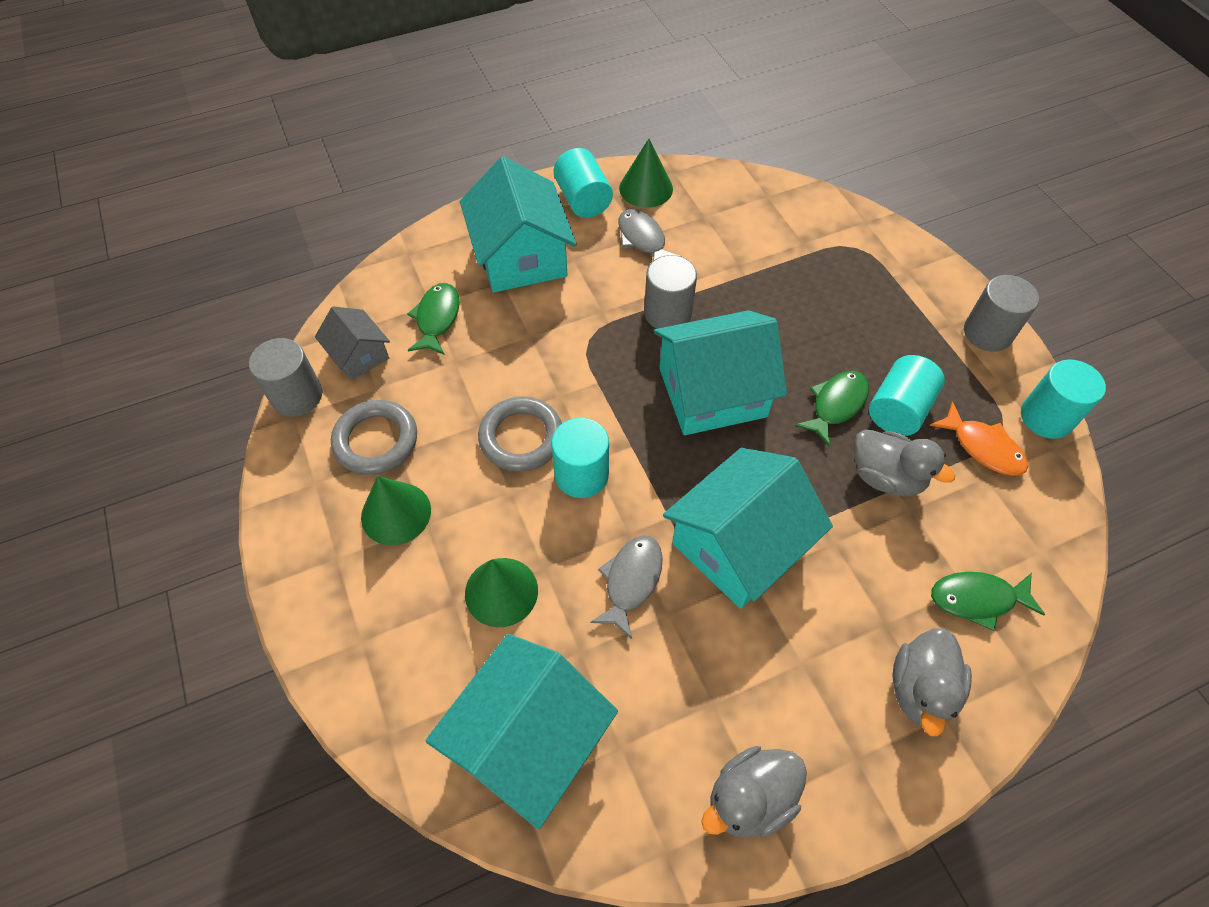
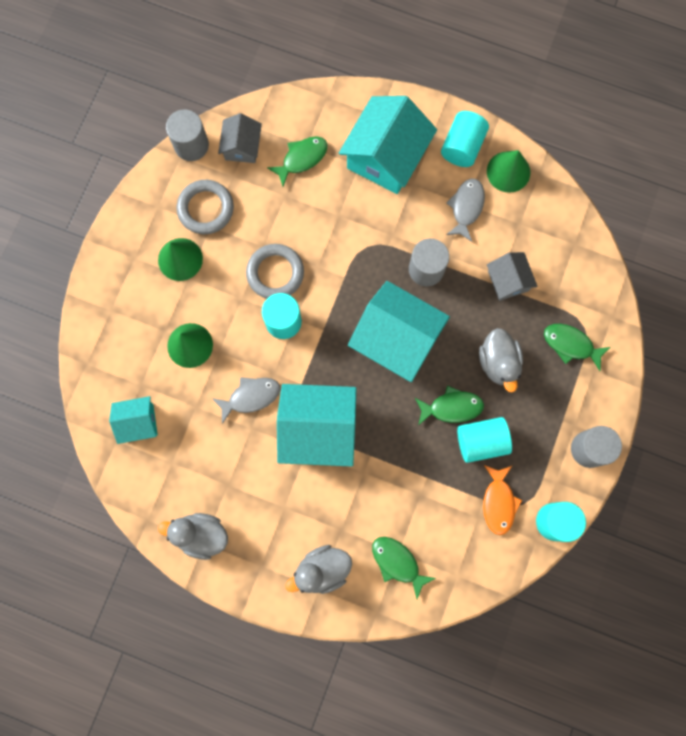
camera: 45 degrees right, 20 degrees up
turquoise house [425,634,618,829] -> turquoise house [109,396,158,444], size x0.53
grey duck [854,430,955,497] -> grey duck moved to [479,328,523,393]
none -> grey house [487,252,538,301]
none -> green fish [544,324,611,371]

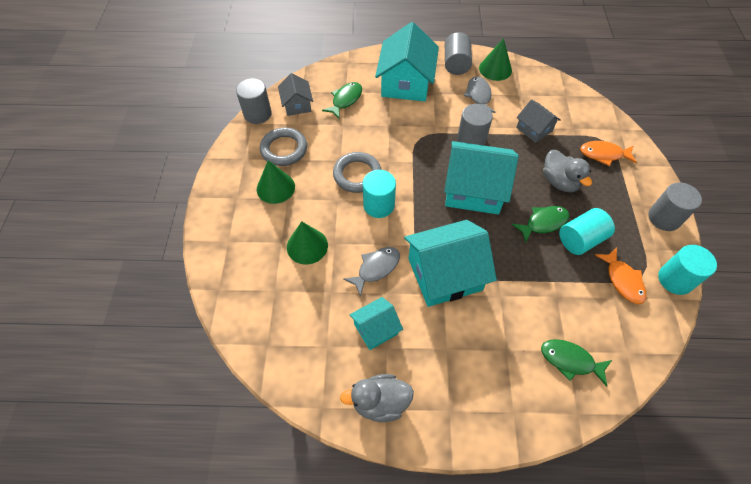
camera: 20 degrees left, 20 degrees down
turquoise house [109,396,158,444] -> turquoise house moved to [349,297,403,350]
grey duck [285,545,352,594] -> none
turquoise cylinder [441,111,489,167] -> grey cylinder [445,32,472,75]
green fish [544,324,611,371] -> orange fish [580,141,637,166]

